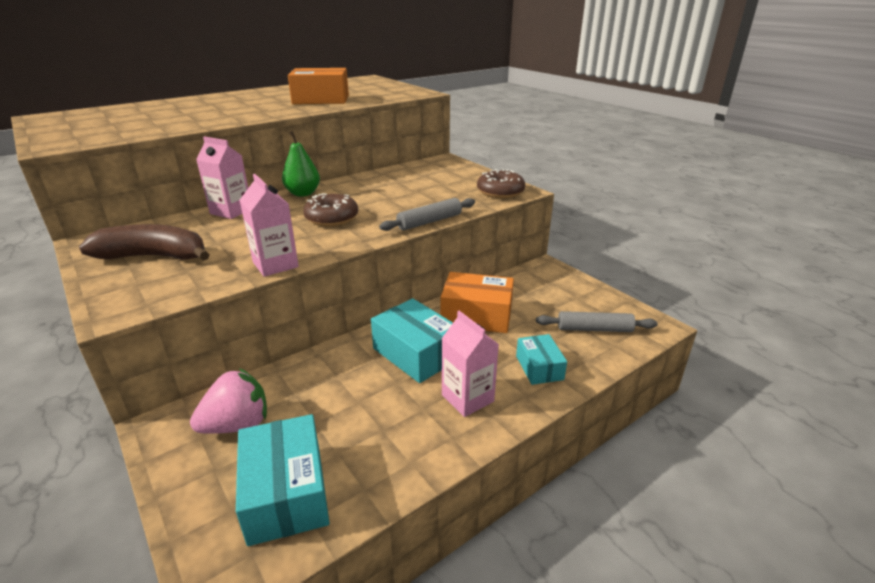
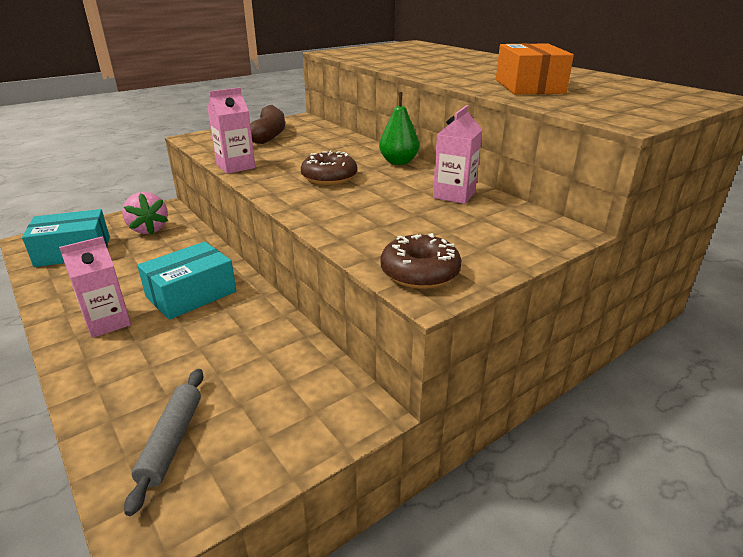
camera: 90 degrees right, 0 degrees up
pink carton [196,136,248,219] -> pink carton moved to [433,105,482,204]
grey rolling pin [379,198,475,231] -> none
orange box [441,272,514,333] -> none
turquoise box [516,334,567,385] -> none

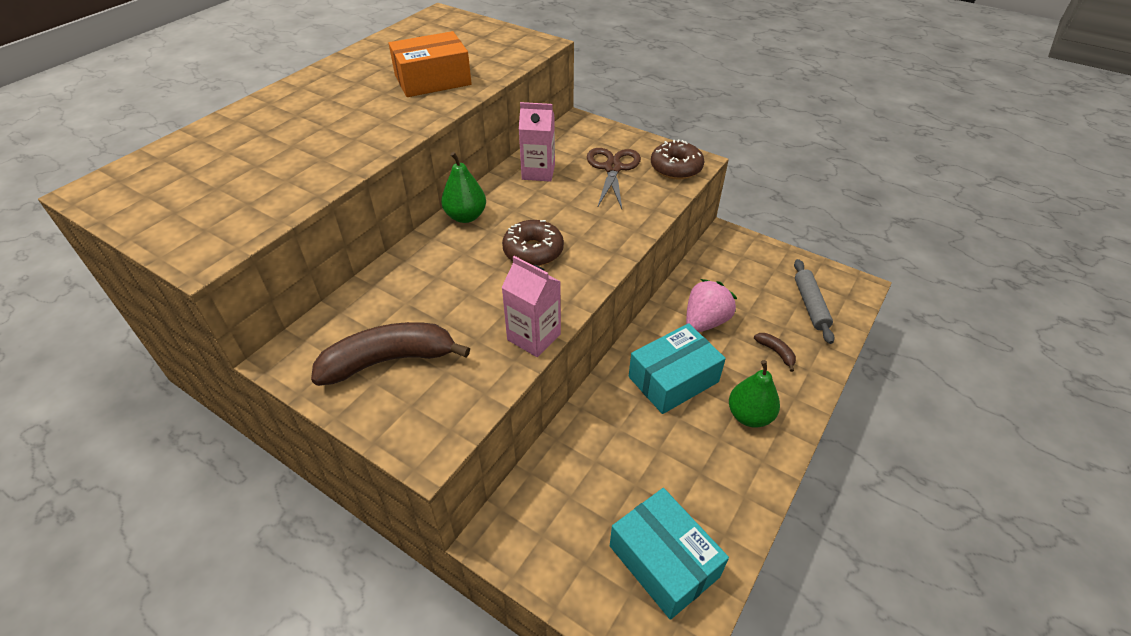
camera: 110 degrees left, 15 degrees up
pink carton [59,236,131,338] -> green pear [729,360,780,428]
pink strawberry [122,192,168,235] -> pink strawberry moved to [686,279,737,332]
grey rolling pin [124,369,203,516] -> grey rolling pin turned 75 degrees counterclockwise [794,259,835,344]
turquoise box [137,242,236,320] -> turquoise box turned 60 degrees counterclockwise [629,323,726,414]
none -> brown scissors [587,148,641,209]
none -> brown banana [754,333,796,372]

